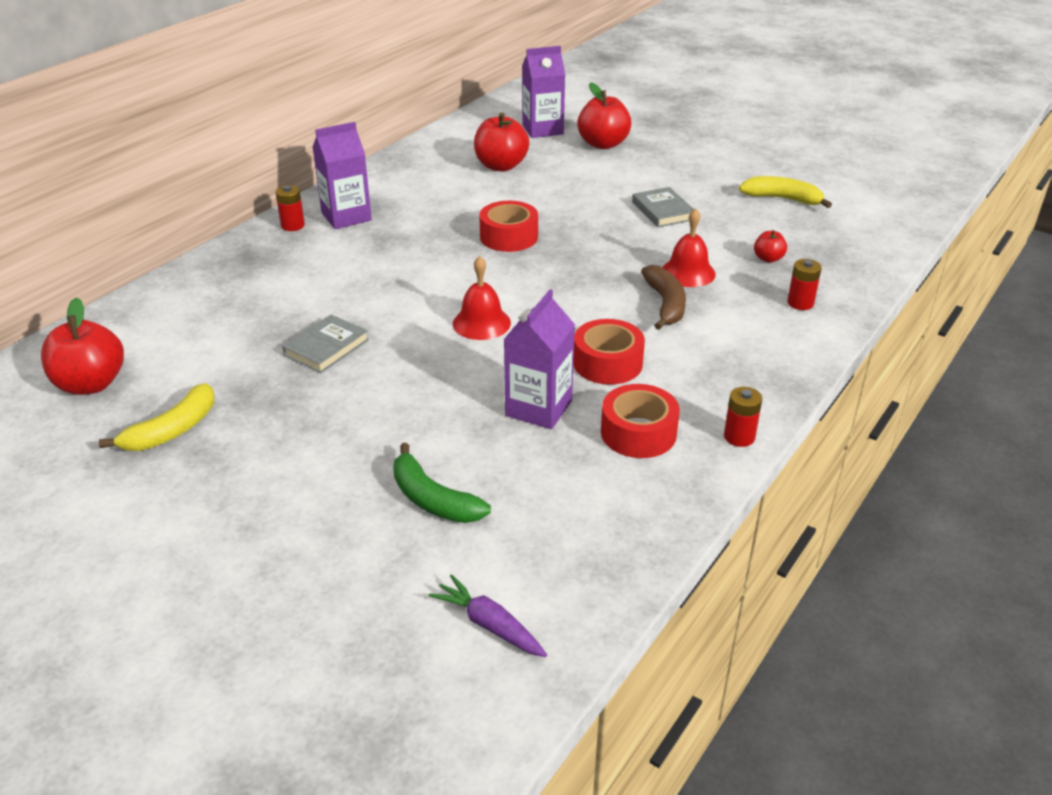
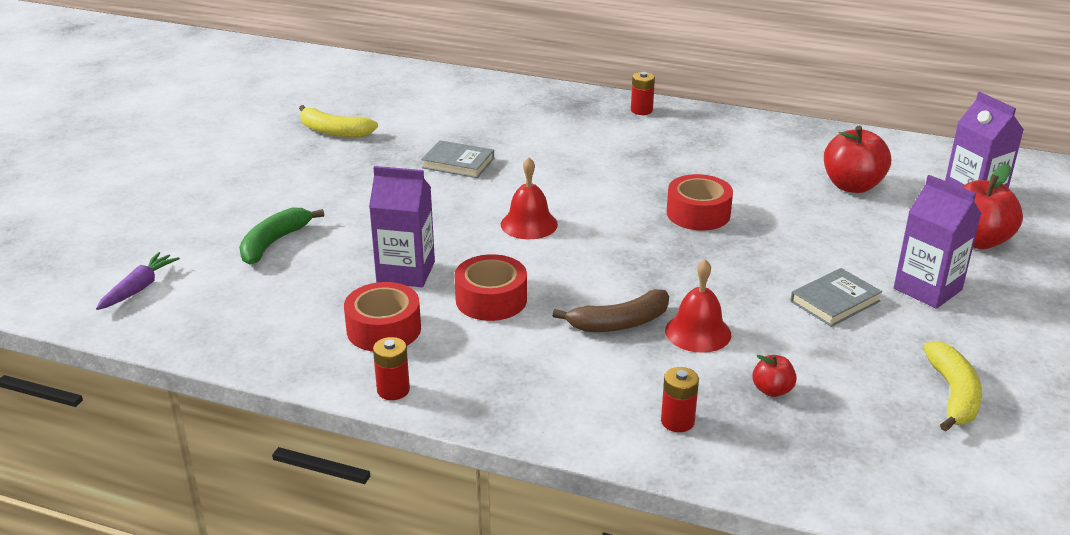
camera: 75 degrees right, 5 degrees down
red apple [41,298,124,395] -> none
purple carton [312,122,372,229] -> purple carton moved to [894,175,982,309]

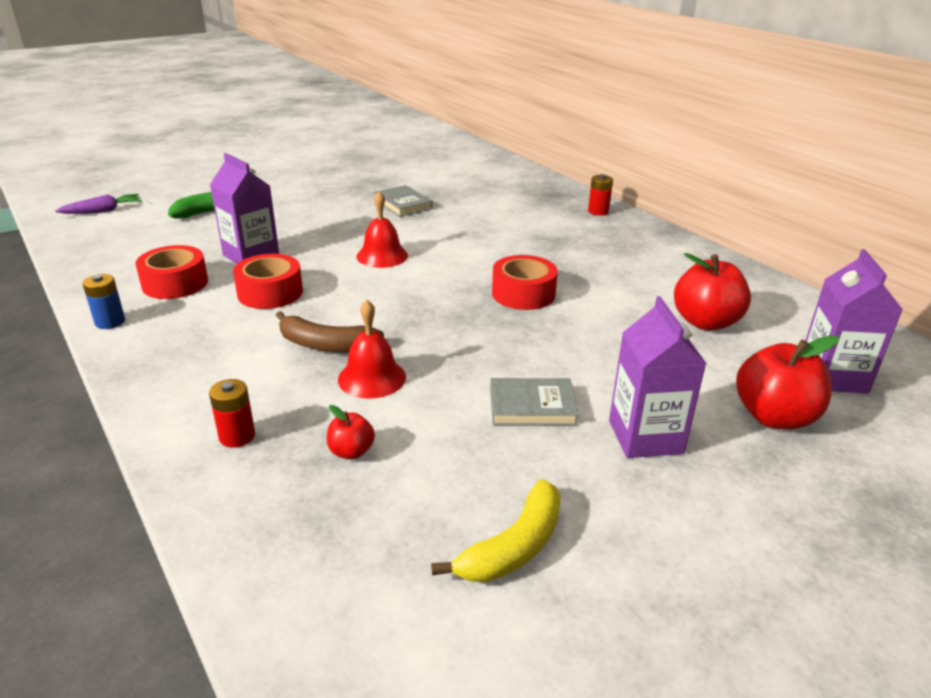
camera: 35 degrees right, 0 degrees up
yellow banana [299,105,378,137] -> none
red battery [373,337,410,400] -> blue battery [82,274,125,329]

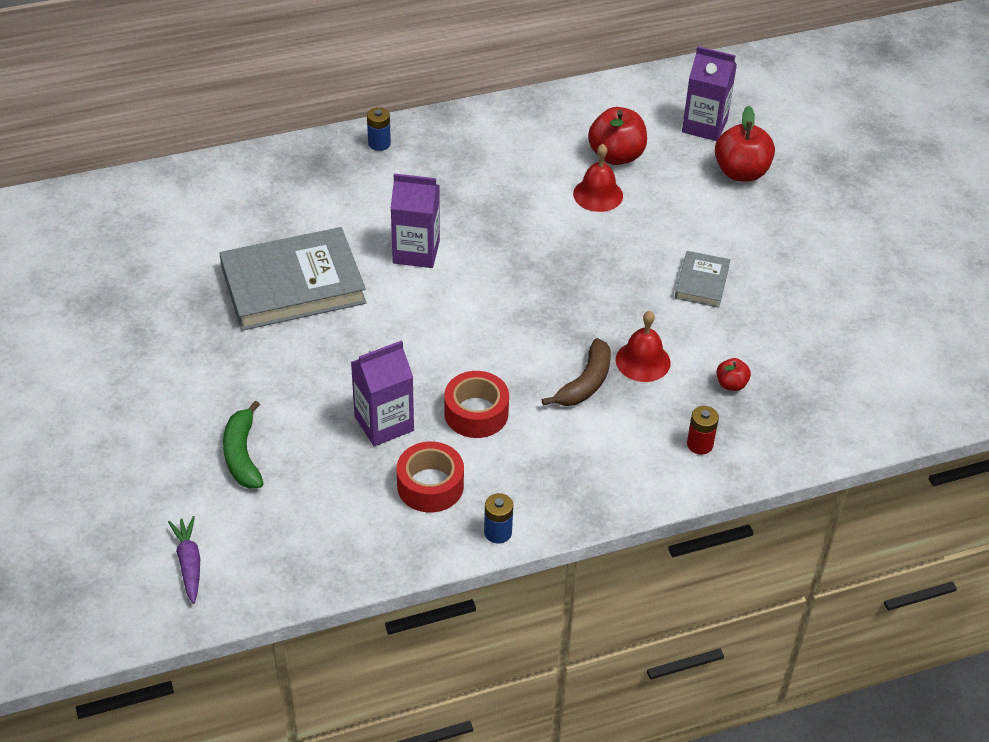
camera: 75 degrees left, 15 degrees up
red bell [357,191,408,268] -> red bell moved to [573,144,623,212]
grey book [374,185,432,217] -> grey book [219,227,366,331], size x2.07
yellow banana [431,479,561,582] -> none
red tape [492,255,558,310] -> none
red battery [588,174,613,216] -> blue battery [367,107,391,151]
purple carton [609,296,706,458] -> purple carton moved to [391,173,440,268]

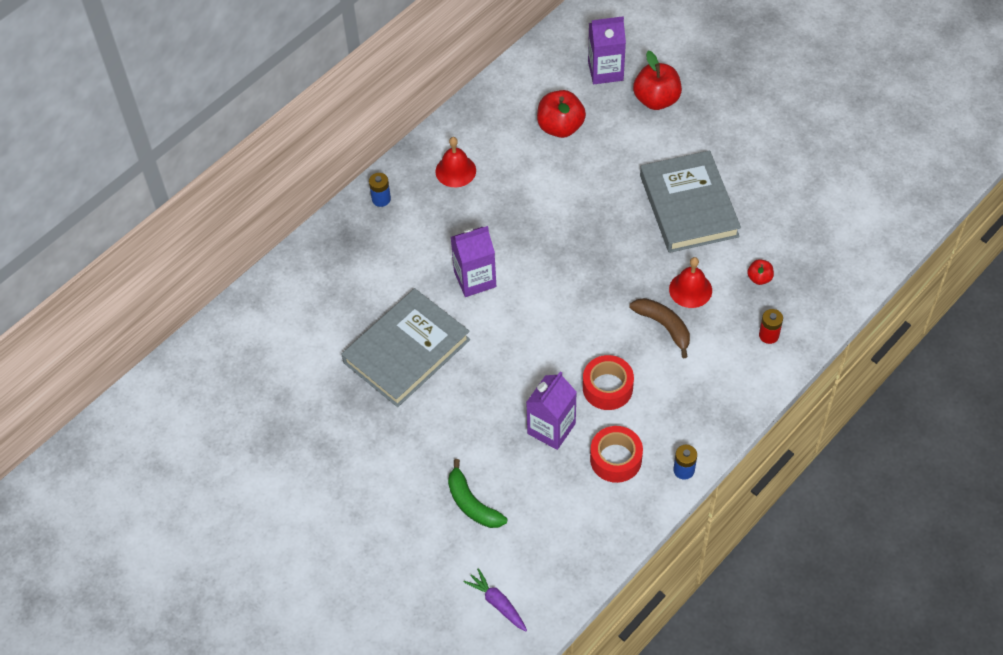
camera: 25 degrees left, 10 degrees up
brown banana [542,338,611,406] -> brown banana turned 45 degrees counterclockwise [630,298,690,358]
red bell [573,144,623,212] -> red bell moved to [435,137,476,187]
grey book [675,251,730,308] -> grey book [640,151,741,253], size x2.07

